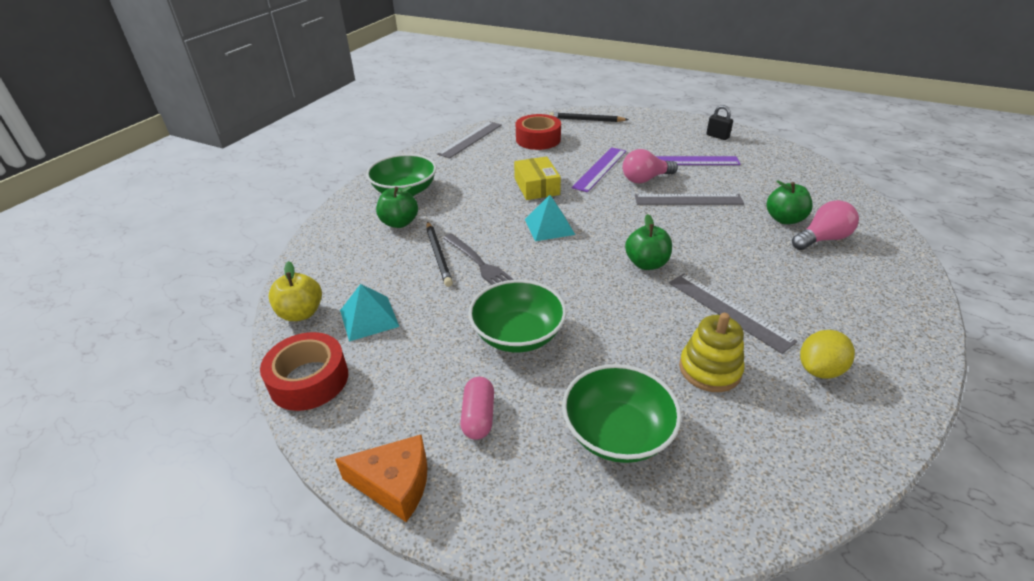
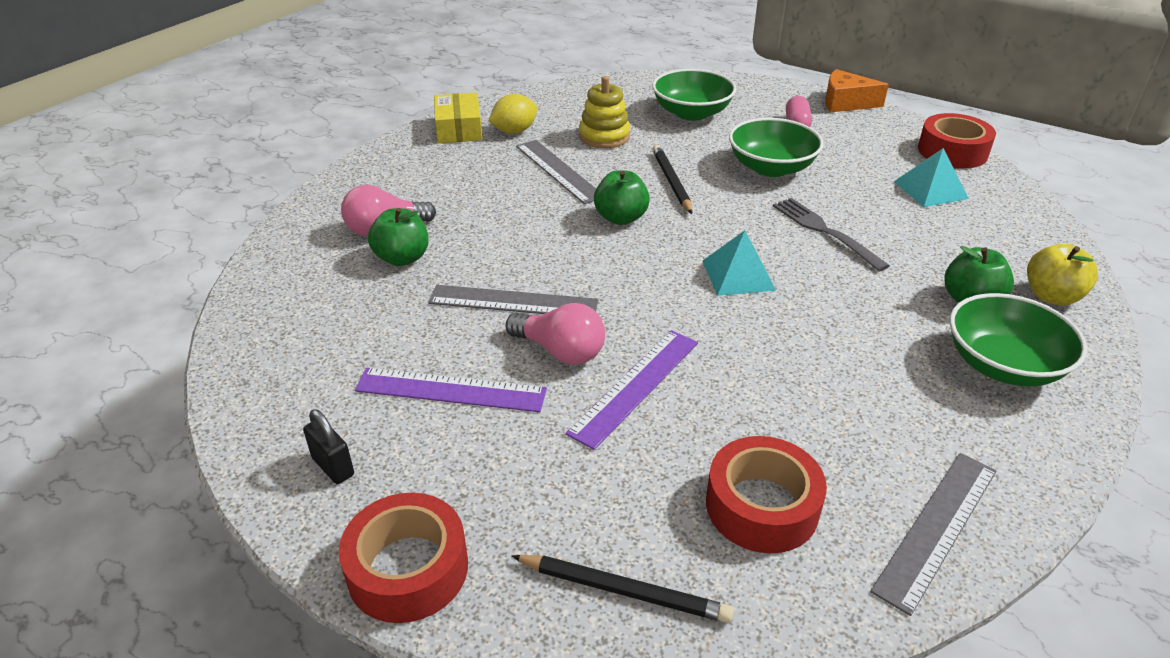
camera: 175 degrees left, 0 degrees up
yellow apple [269,261,322,321] -> yellow apple moved to [1027,244,1098,305]
black pencil [426,221,453,287] -> black pencil moved to [652,145,692,214]
yellow box [514,156,561,200] -> yellow box moved to [434,93,482,143]
pink light bulb [623,149,678,183] -> pink light bulb turned 45 degrees clockwise [505,303,605,365]
none -> red tape [339,493,468,623]

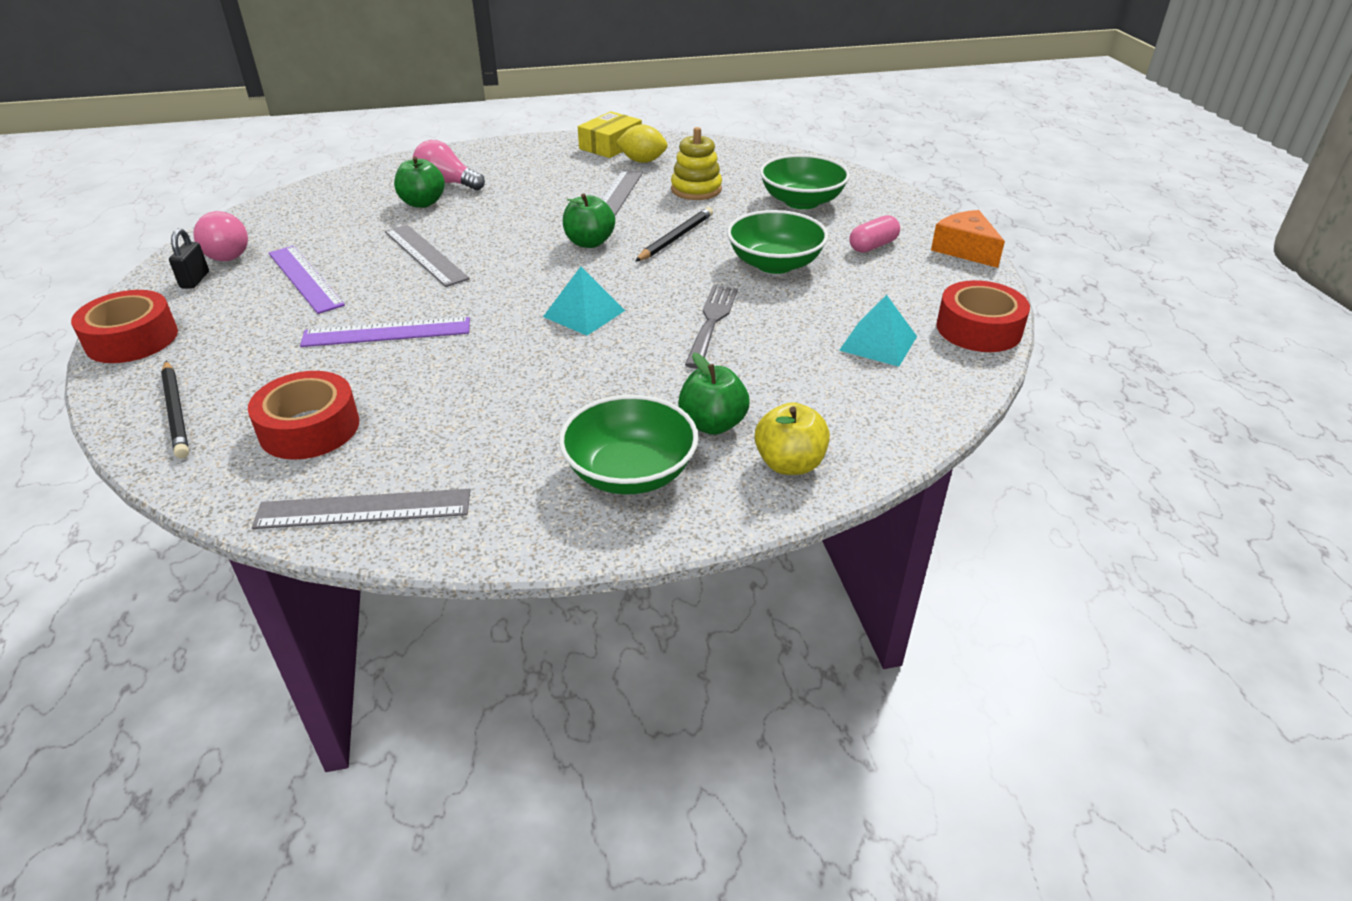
camera: 45 degrees right, 0 degrees up
pink light bulb [505,303,605,365] -> pink light bulb moved to [193,211,248,261]

